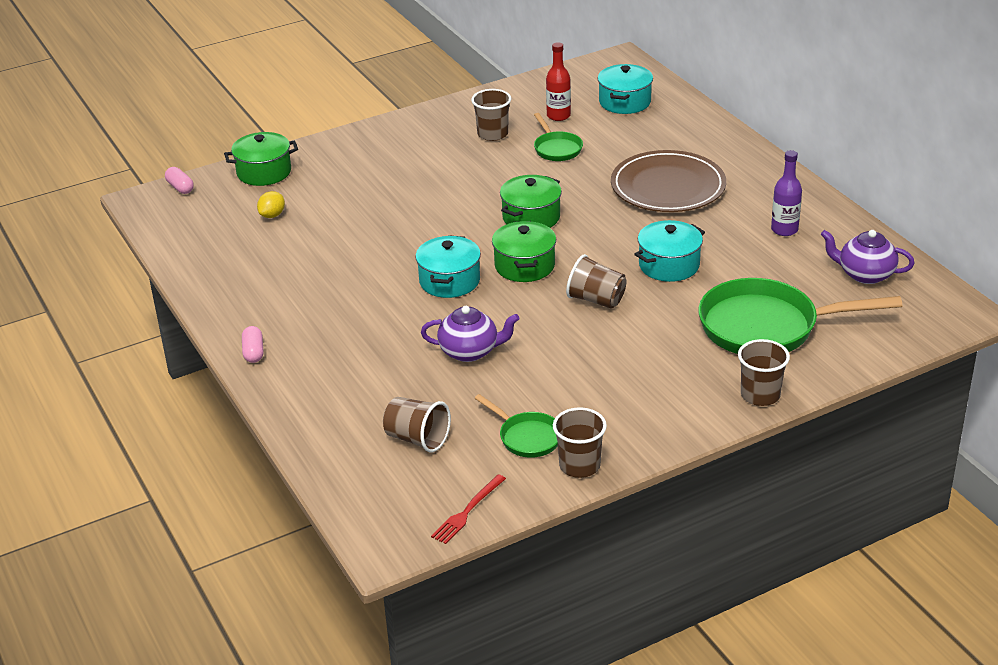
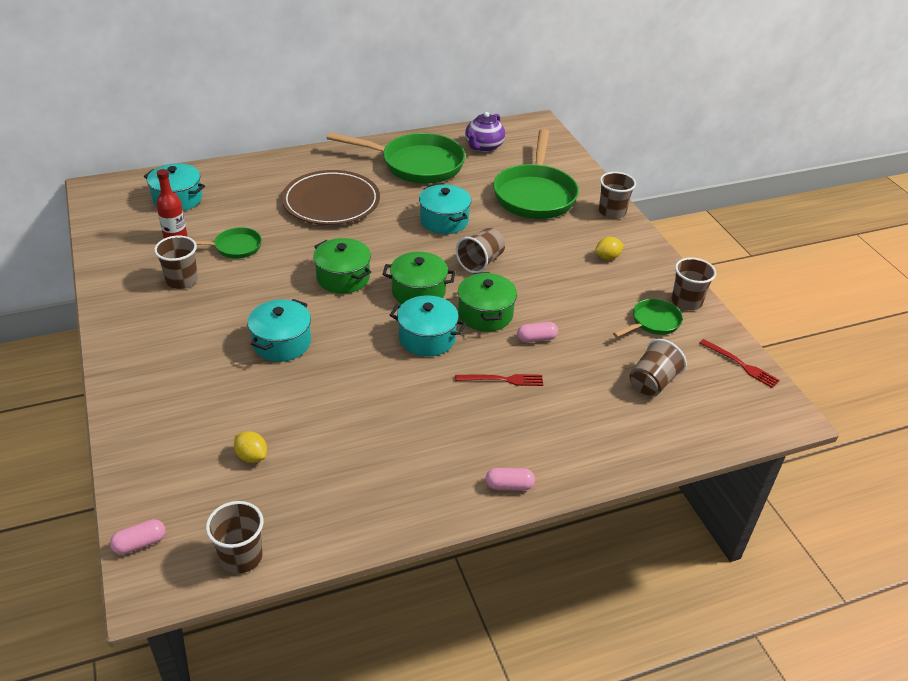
camera: 85 degrees left, 5 degrees up
green pot [224,132,298,186] -> green pot moved to [458,272,517,331]
purple teapot [421,306,520,362] -> pink capsule [517,322,558,343]
purple bottle [771,150,802,236] -> green pan [327,132,465,184]
none -> brown cup [206,501,263,574]
none -> turquoise pot [248,299,311,362]
none -> red fork [455,374,543,386]
none -> yellow lemon [595,237,624,260]

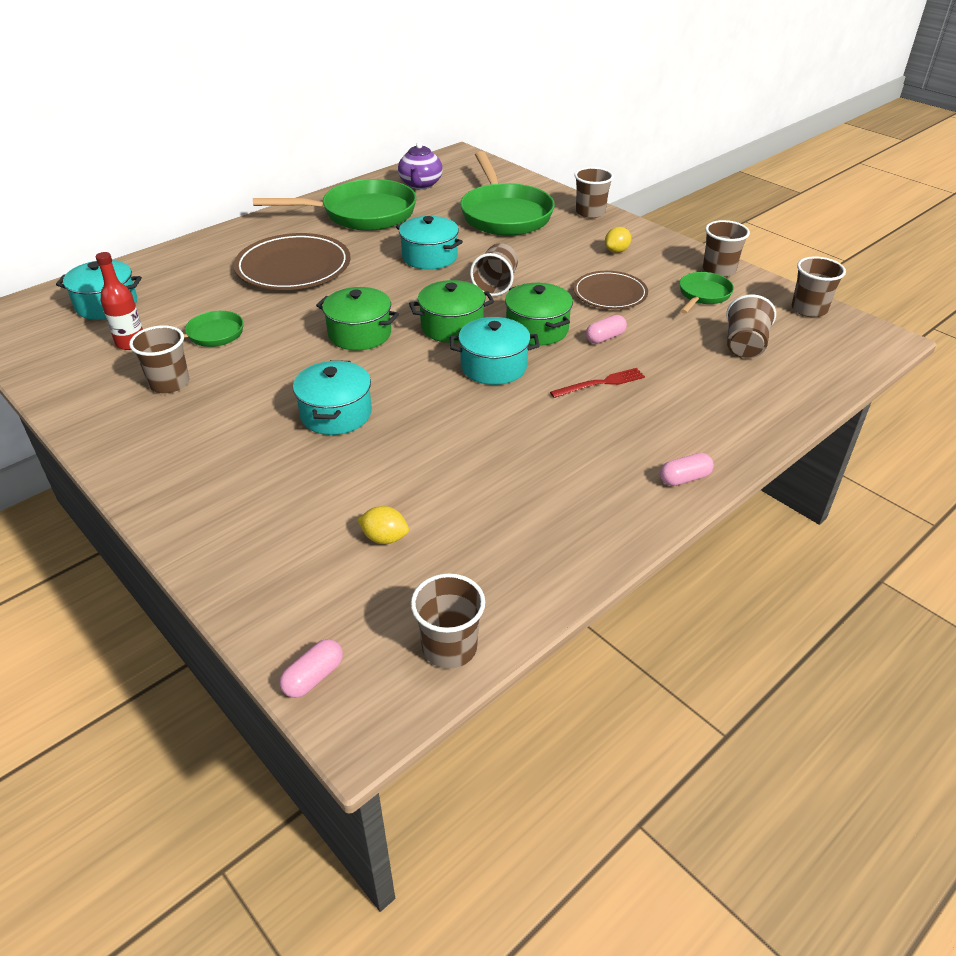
camera: 20 degrees left, 0 degrees up
red fork [700,339,779,388] -> brown cup [792,256,846,317]
none -> brown plate [573,271,648,309]

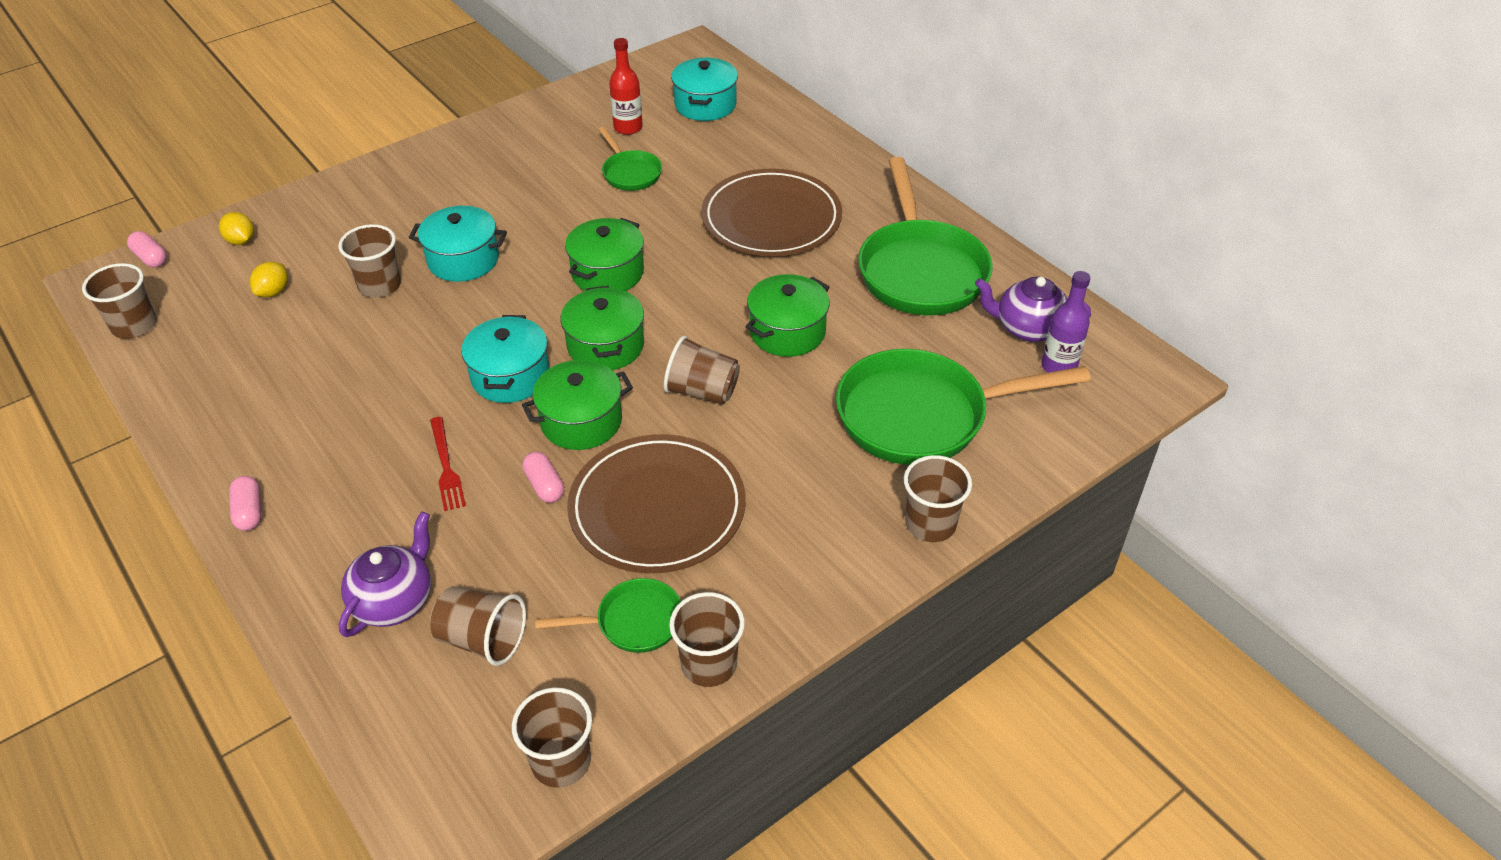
camera: 95 degrees right, 5 degrees up
brown cup [129,325,189,393] -> brown cup moved to [338,224,401,297]
turquoise pot [396,216,463,270] -> green pot [746,274,830,357]
brown plate [573,271,648,309] -> brown plate [567,434,746,573], size x1.62
yellow lemon [605,227,631,253] -> yellow lemon moved to [219,212,254,245]
green pan [679,272,734,313] -> green pan turned 45 degrees counterclockwise [535,578,681,653]
none -> purple teapot [339,512,431,637]
none -> purple bottle [1041,271,1090,373]

